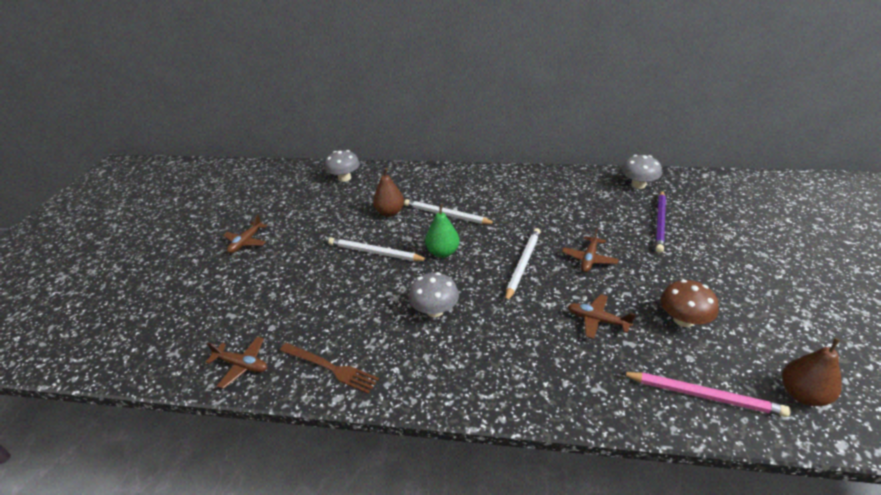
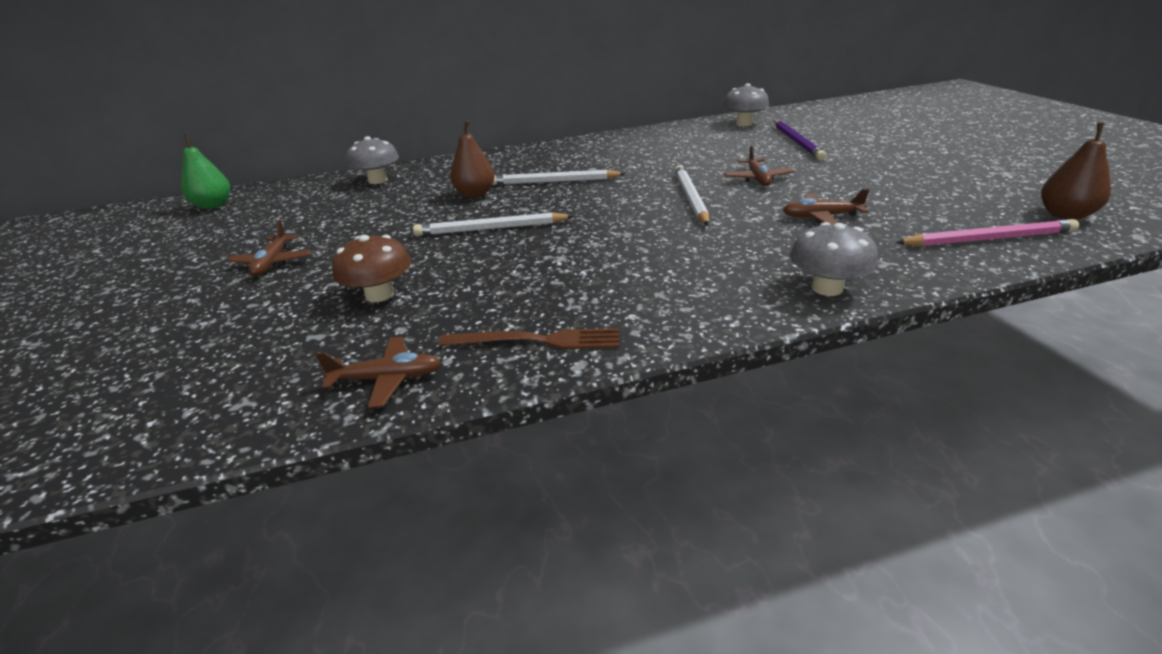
camera: 25 degrees left, 5 degrees down
grey mushroom [409,272,459,317] -> grey mushroom moved to [790,222,878,296]
green pear [425,204,460,258] -> green pear moved to [181,134,230,209]
brown mushroom [661,280,719,327] -> brown mushroom moved to [332,235,411,302]

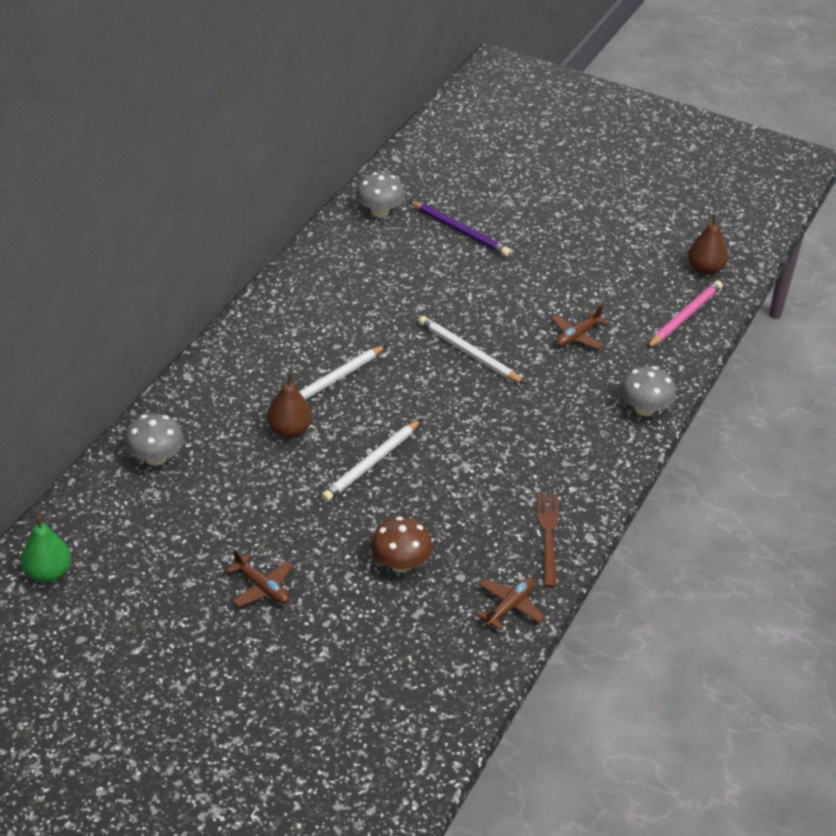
camera: 50 degrees left, 10 degrees up
brown fork [439,328,619,349] -> brown fork turned 45 degrees counterclockwise [537,493,558,588]
brown plane [724,145,794,186] -> none

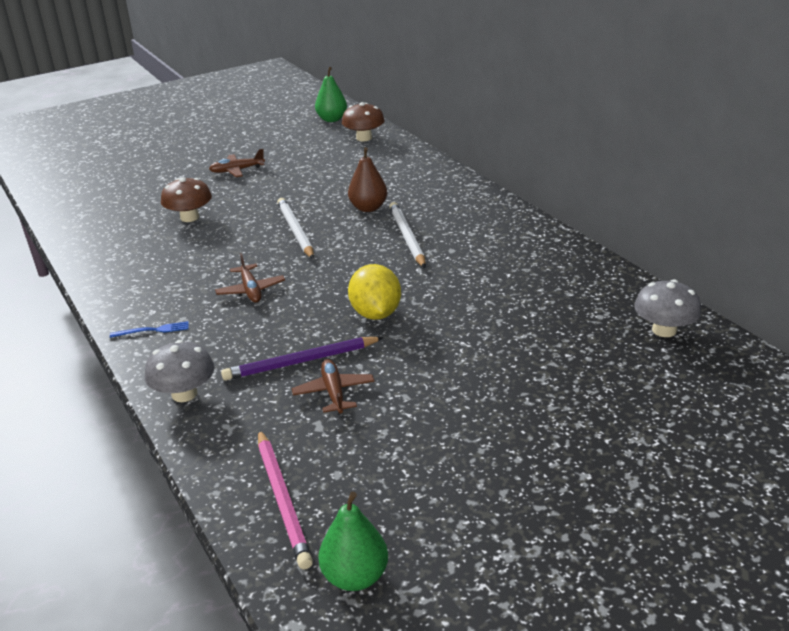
camera: 125 degrees right, 10 degrees down
grey mushroom [124,413,184,466] -> none
purple pencil [409,201,510,256] -> purple pencil moved to [221,337,384,381]
white pencil [418,316,525,384] -> yellow lemon [348,264,401,320]
brown plane [476,578,545,631] -> brown plane moved to [215,253,285,303]
brown fork [537,493,558,588] -> none
brown pear [688,214,728,275] -> green pear [318,492,388,591]
none -> blue fork [110,321,189,338]
none -> brown mushroom [342,102,385,141]

